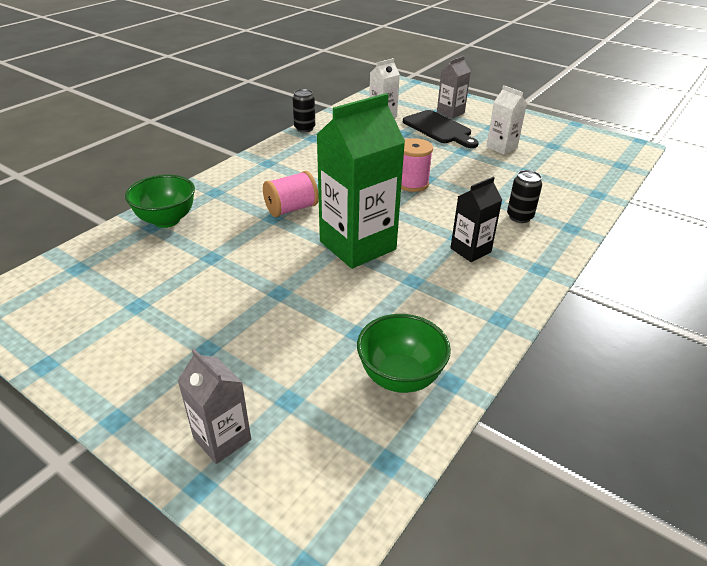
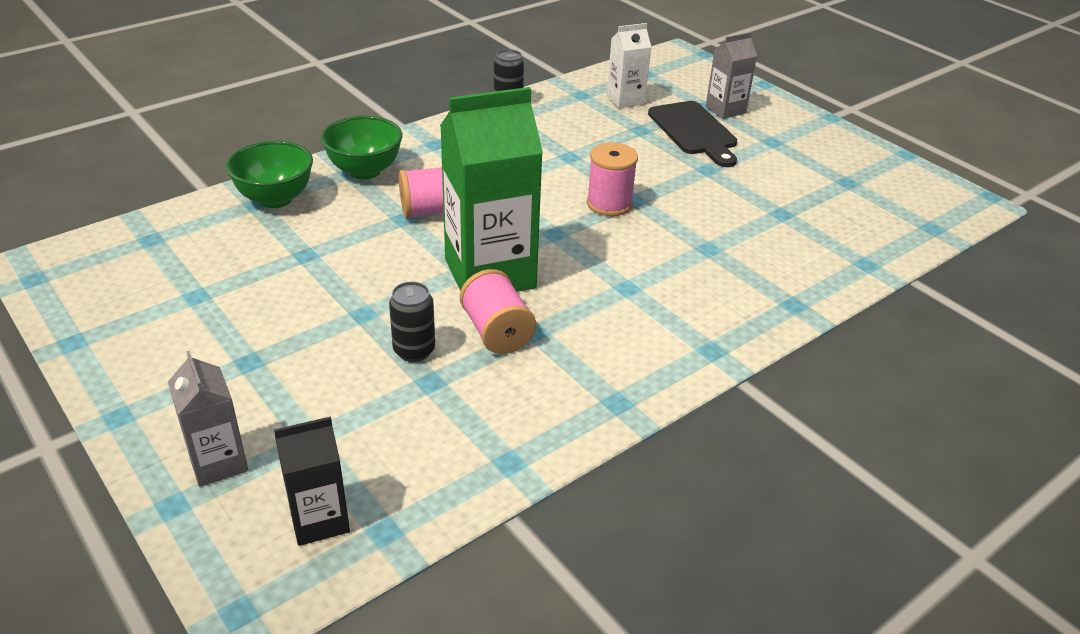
camera: 15 degrees right, 0 degrees up
green bowl [357,314,451,393] -> green bowl moved to [321,116,403,180]
black carton [450,177,502,262] -> black carton moved to [274,416,350,546]
white carton [486,85,527,155] -> none
black can [507,170,542,223] -> black can moved to [389,282,435,362]
none -> pink spool [460,269,536,354]

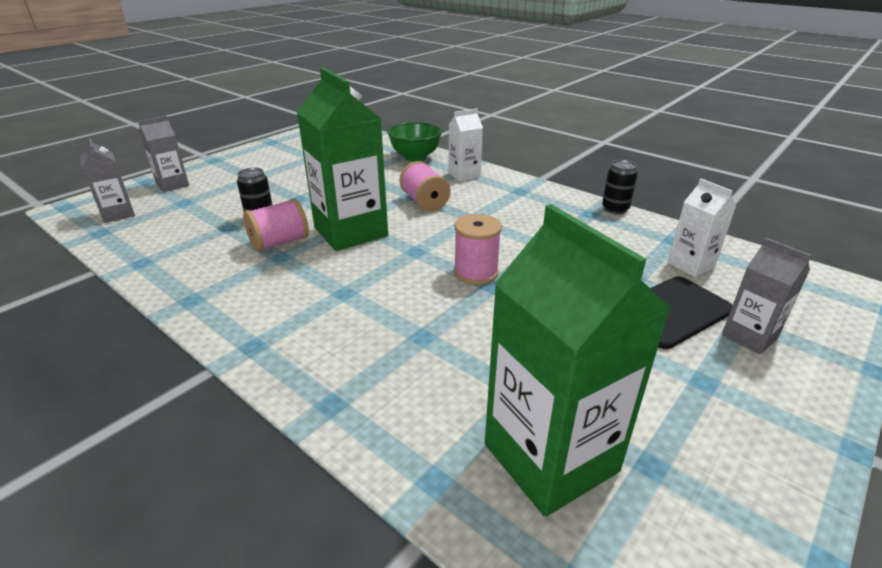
camera: 80 degrees right, 5 degrees down
black carton [274,416,350,546] -> grey carton [80,138,135,223]
green bowl [321,116,403,180] -> white carton [448,109,483,181]
none -> green carton [485,204,671,517]

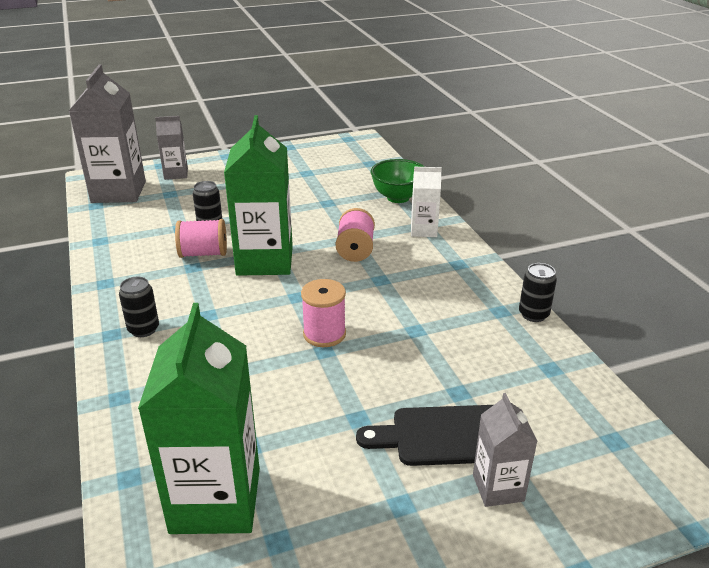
camera: 30 degrees right, 0 degrees up
grey carton [80,138,135,223] -> grey carton [69,64,146,203], size x1.92
white carton [667,178,736,277] -> none
none -> black can [119,277,159,337]

